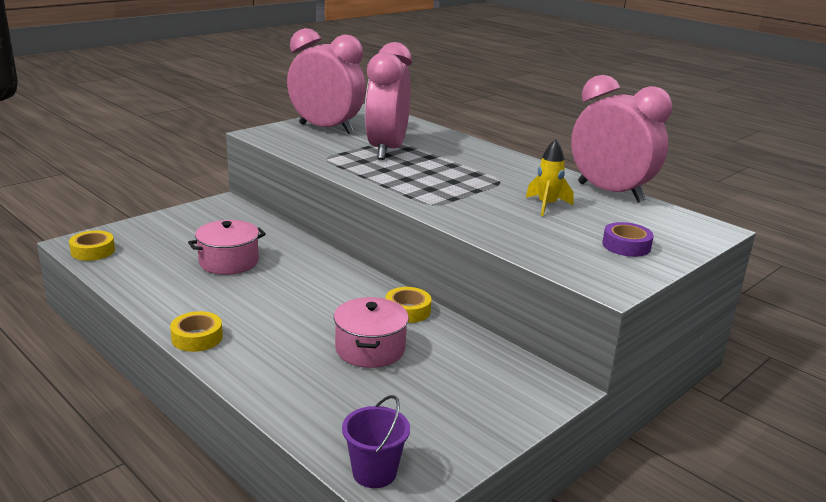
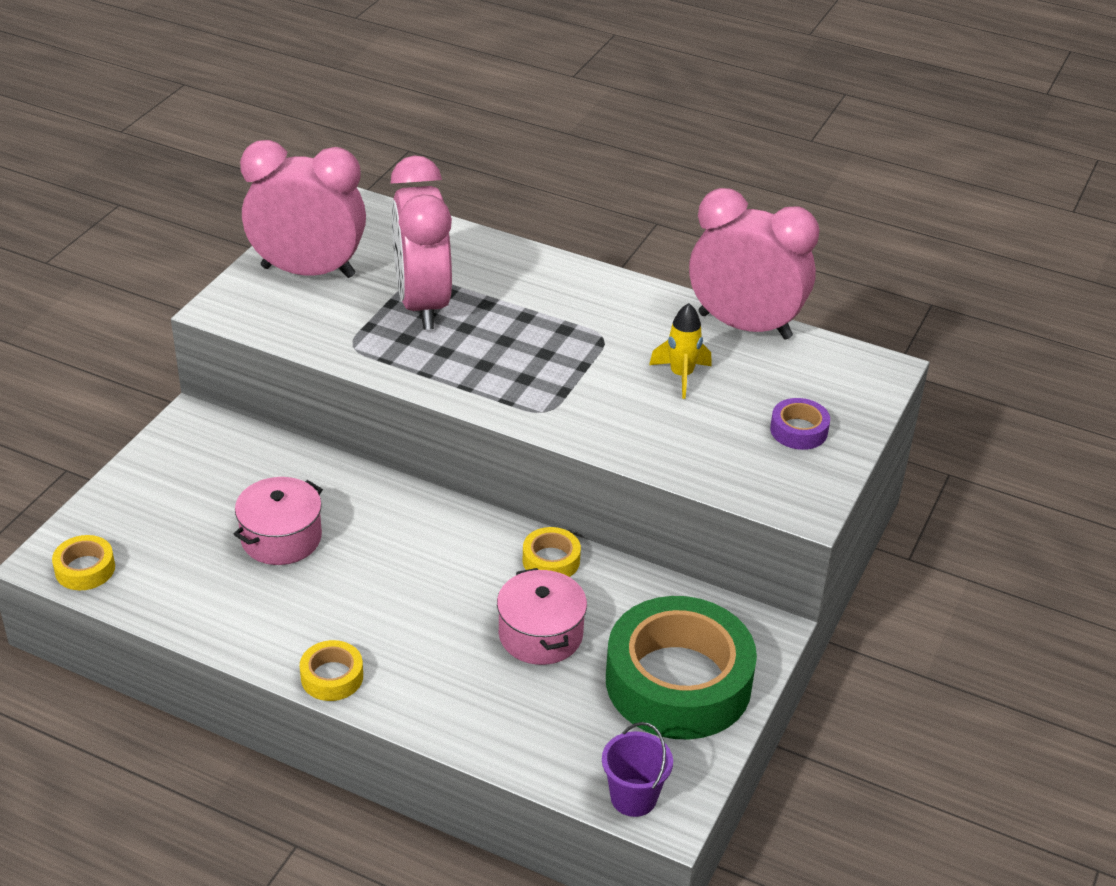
camera: 20 degrees left, 15 degrees up
none -> green tape [606,596,757,739]

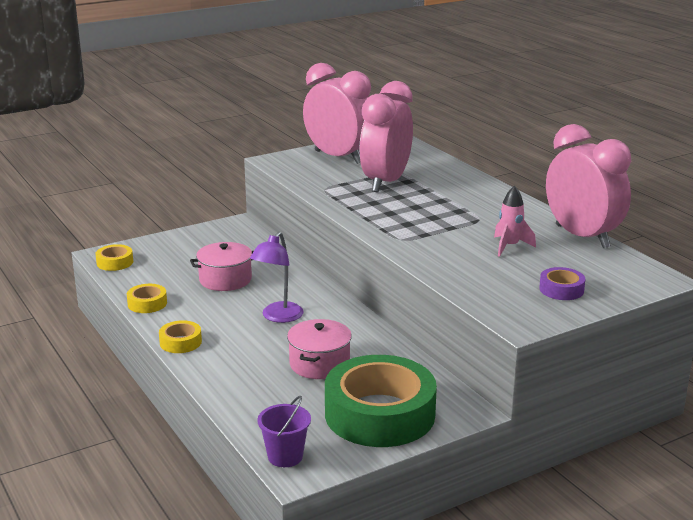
camera: 35 degrees right, 15 degrees down
yellow tape [523,527,581,577] -> yellow tape moved to [127,284,167,313]
yellow rocket [649,303,712,399] -> pink rocket [494,185,536,257]
none -> purple lamp [250,232,304,323]

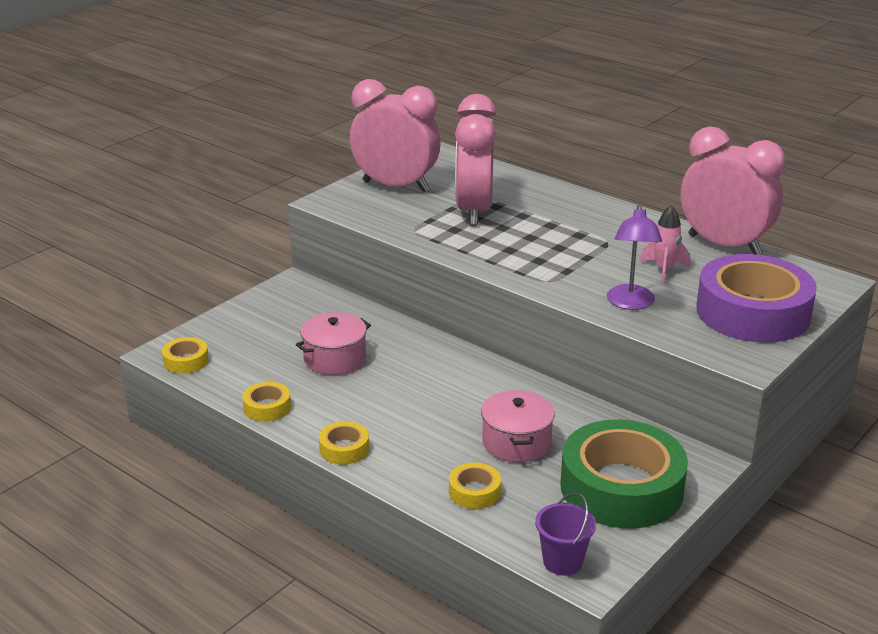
camera: 20 degrees left, 5 degrees up
purple lamp [250,232,304,323] -> purple lamp moved to [607,204,662,310]
purple tape [539,267,585,300] -> purple tape [696,254,817,342], size x2.37
none -> yellow tape [449,463,501,509]

